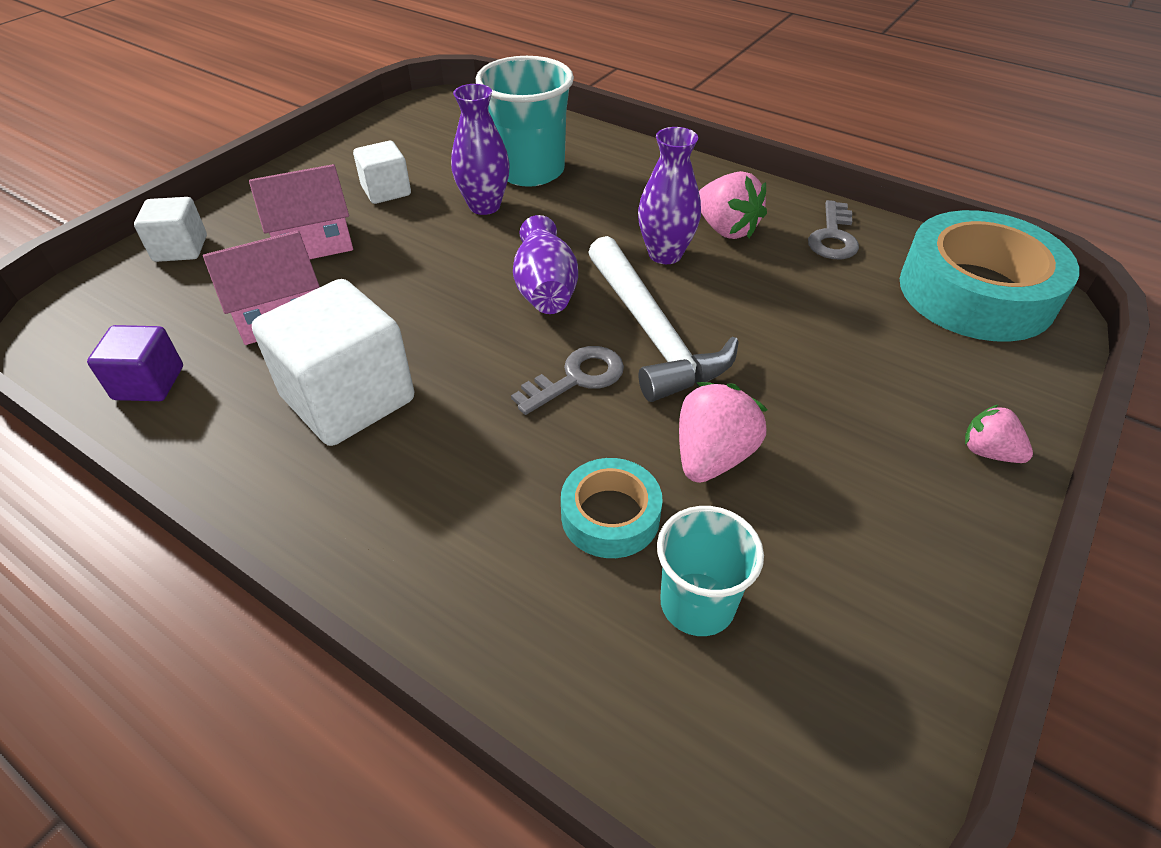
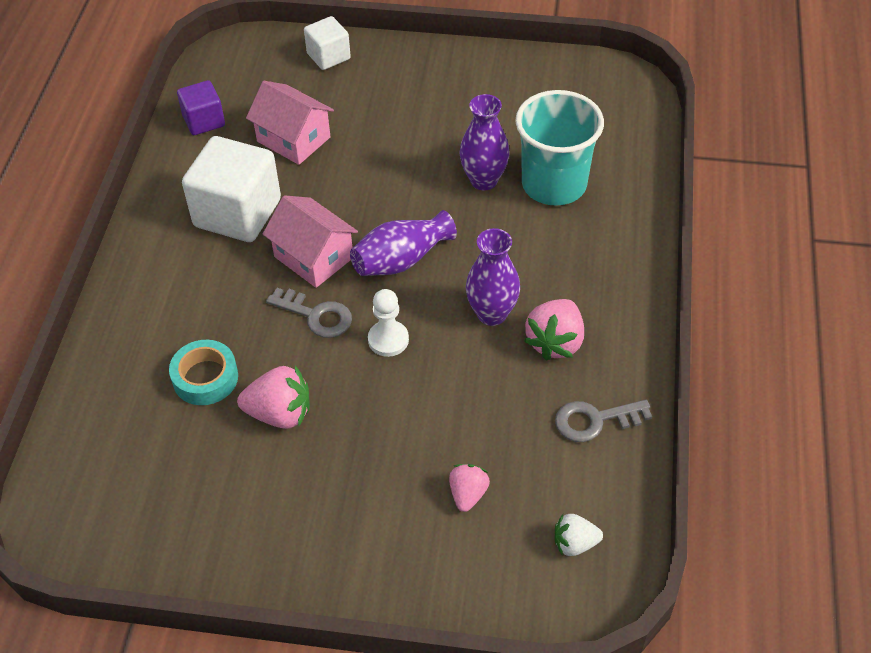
camera: 65 degrees right, 5 degrees up
pink house [249,164,353,259] -> pink house moved to [263,195,358,288]
white cube [353,141,411,204] -> none
white hammer [588,236,739,402] -> white pawn [368,289,409,357]
turquoise cup [657,506,764,636] -> none
turquoise tape [900,210,1079,342] -> white strawberry [555,514,603,556]
pink strawberry [965,404,1033,463] -> pink strawberry moved to [449,464,490,512]

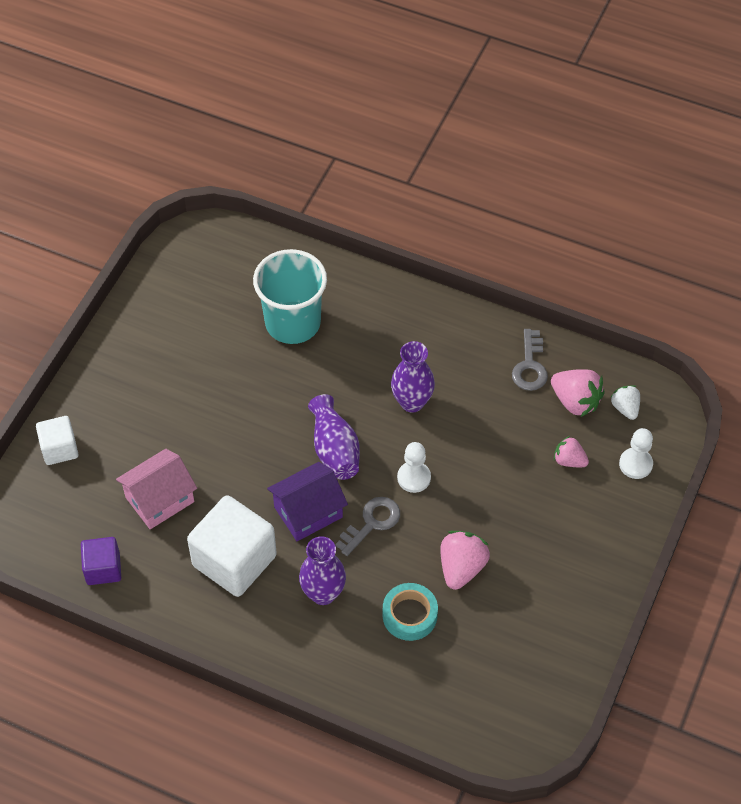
camera: 75 degrees left, 5 degrees up
pink house [263,195,358,288] -> purple house [267,462,348,541]
purple vase [460,94,510,190] -> purple vase moved to [299,536,346,605]
pink strawberry [524,299,584,361] -> pink strawberry moved to [551,369,605,417]
white strawberry [555,514,603,556] -> white strawberry turned 150 degrees clockwise [610,385,640,420]
none -> white pawn [619,428,653,479]

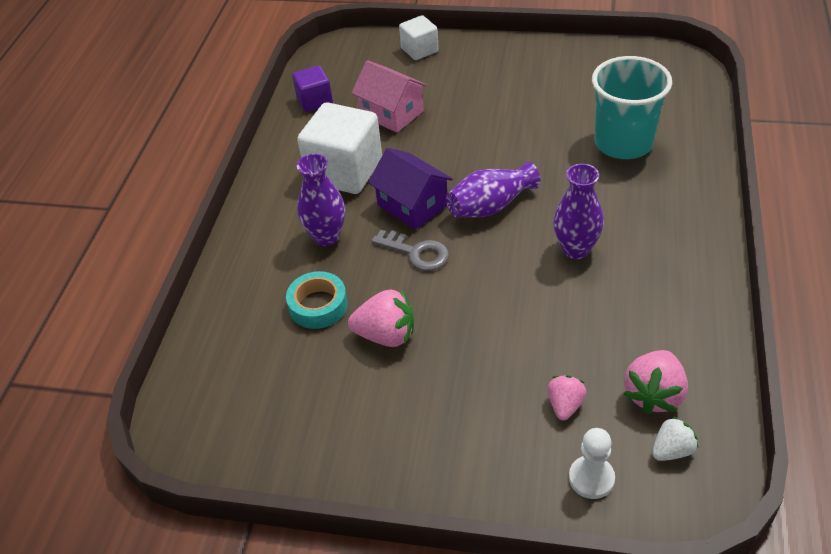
camera: 80 degrees right, 10 degrees down
white pawn [397,442,431,493] -> none
grey key [512,329,548,391] -> none

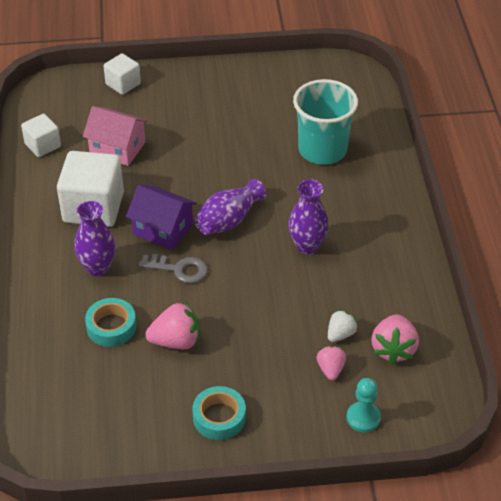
camera: 20 degrees left, 0 degrees up
purple cube [292,66,333,112] -> white cube [21,114,61,157]
white pawn [569,428,615,499] -> turquoise pawn [347,378,381,433]
white strawberry [652,416,698,461] -> white strawberry moved to [328,310,358,342]
none -> turquoise tape [193,386,246,440]

